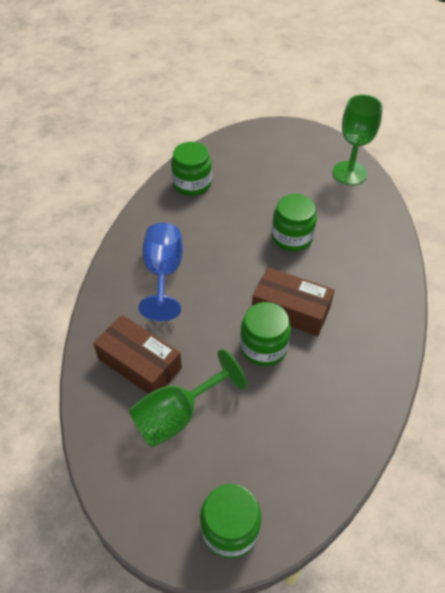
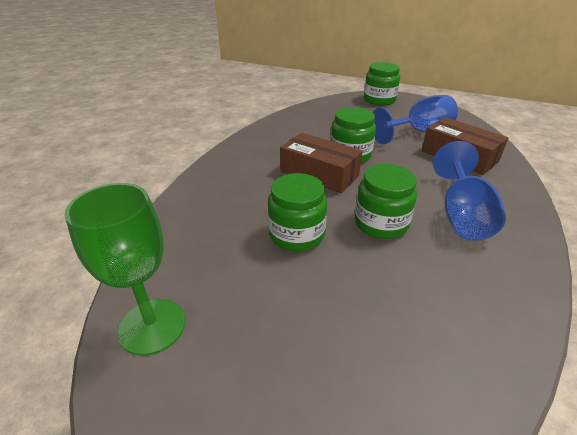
camera: 170 degrees left, 15 degrees down
green goblet [129,349,247,447] -> blue goblet [373,95,458,144]
green jar [171,142,212,196] -> green jar moved to [355,164,417,239]

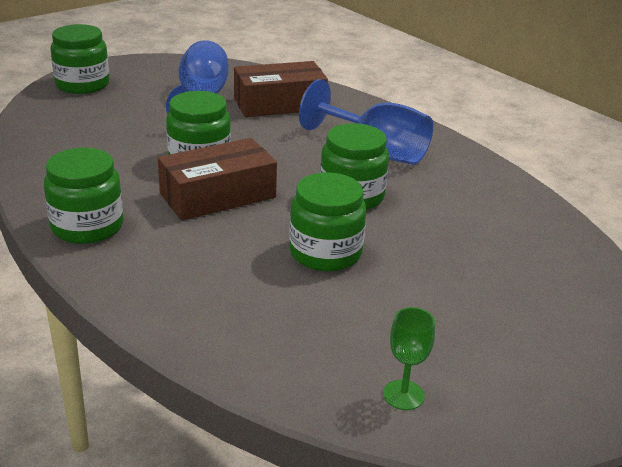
camera: 65 degrees left, 5 degrees down
green goblet [65,183,185,356] -> green goblet [383,307,435,410], size x0.51
none -> green jar [44,148,123,244]

